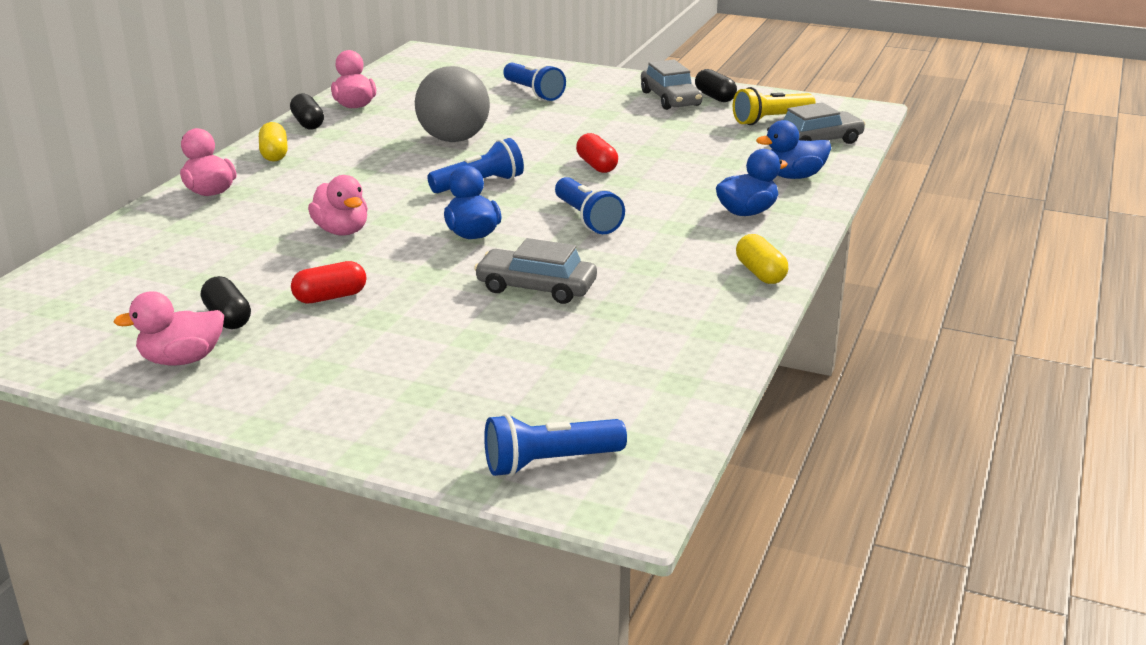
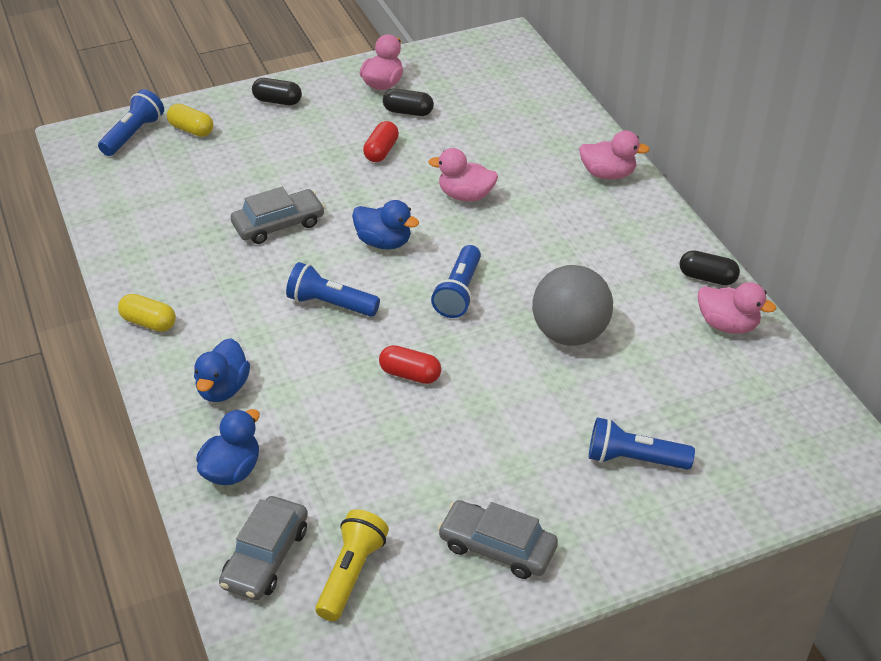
camera: 135 degrees right, 15 degrees up
yellow capsule [259,122,288,162] -> yellow capsule moved to [167,104,213,137]
black capsule [695,69,737,102] -> black capsule moved to [252,78,302,105]

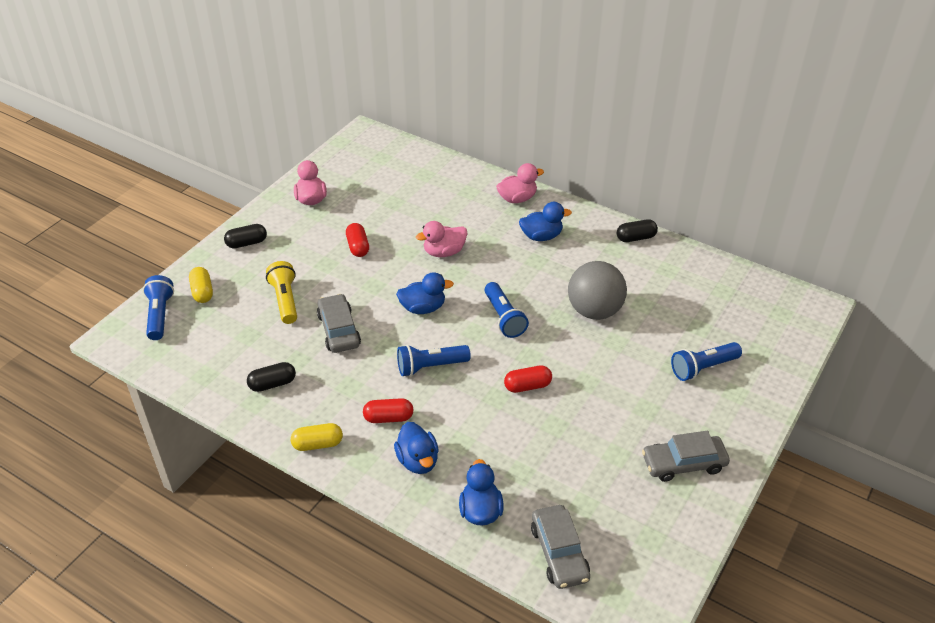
camera: 35 degrees left, 0 degrees up
yellow capsule [167,104,213,137] -> yellow capsule turned 75 degrees clockwise [189,267,213,303]
grey car [231,187,325,244] -> grey car turned 45 degrees counterclockwise [317,294,361,353]
yellow flashlight [315,509,389,621] -> yellow flashlight moved to [266,261,297,324]
black capsule [383,89,434,116] -> black capsule moved to [247,362,296,392]
pink duck [698,282,776,334] -> none
none -> red capsule [363,398,414,423]
none -> blue duck [519,202,572,241]

